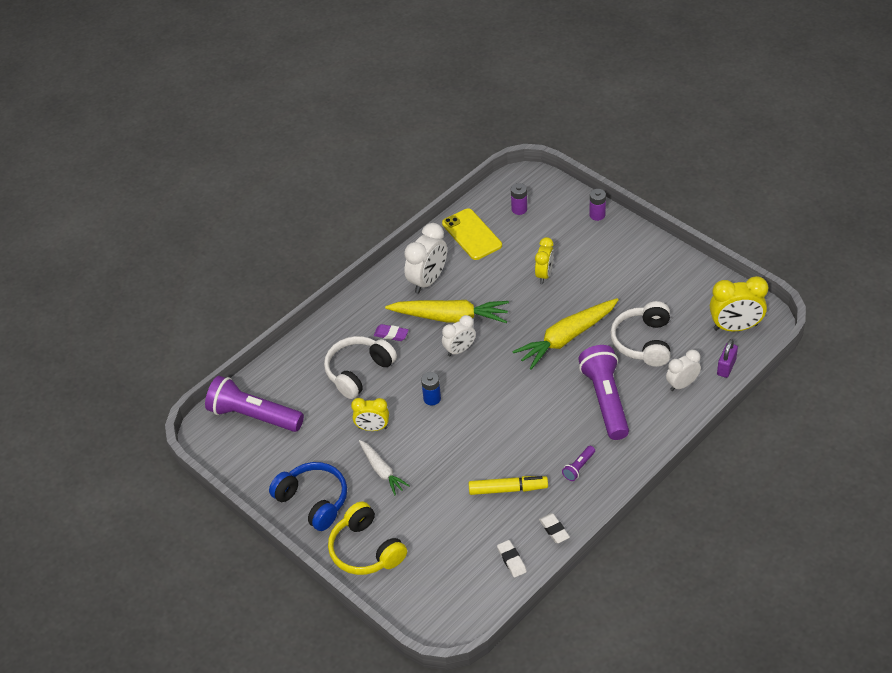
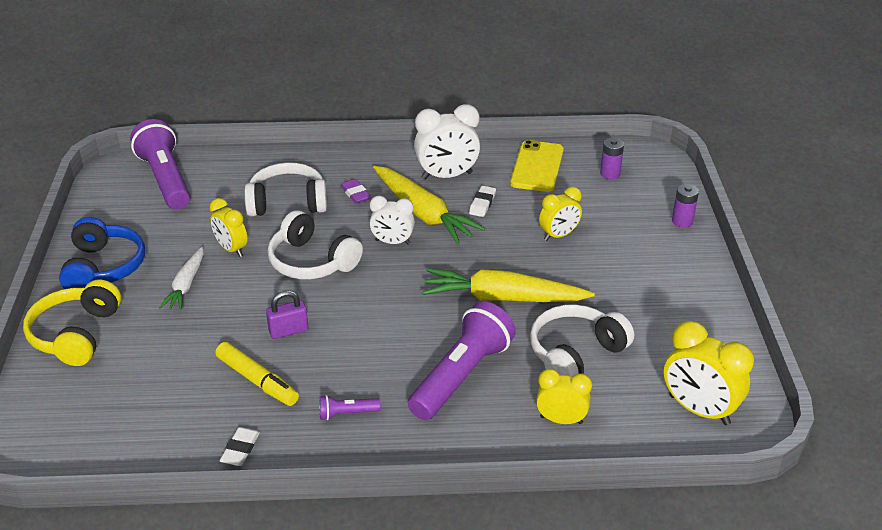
camera: 40 degrees right, 10 degrees down
blue battery [421,372,441,405] -> white headphones [267,210,363,280]
white eraser [497,540,527,578] -> white eraser moved to [469,186,496,217]
white clock [666,350,701,391] -> yellow clock [536,369,592,424]
purple padlock [717,339,738,378] -> purple padlock moved to [266,290,308,339]

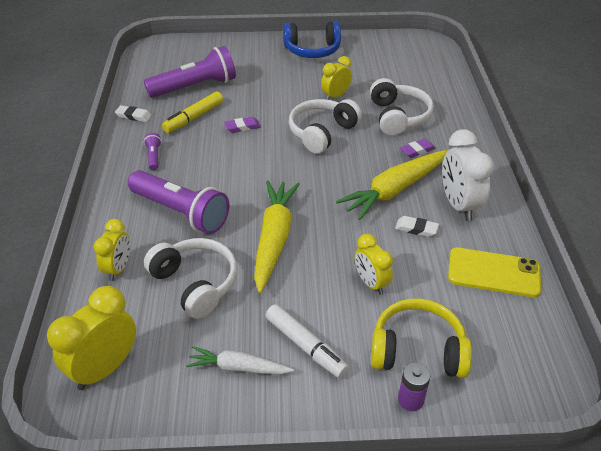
camera: 90 degrees right, 5 degrees up
yellow headphones [23,279,121,366] -> yellow headphones moved to [371,299,472,378]
purple flashlight [130,119,190,210] -> purple flashlight moved to [144,46,236,98]
white carrot [159,247,204,311] -> white carrot moved to [186,346,294,374]
purple padlock [266,290,308,339] -> purple eraser [224,117,261,133]
white clock [370,196,415,245] -> none
purple battery [600,138,624,179] -> none
none -> white marker [265,304,349,378]

